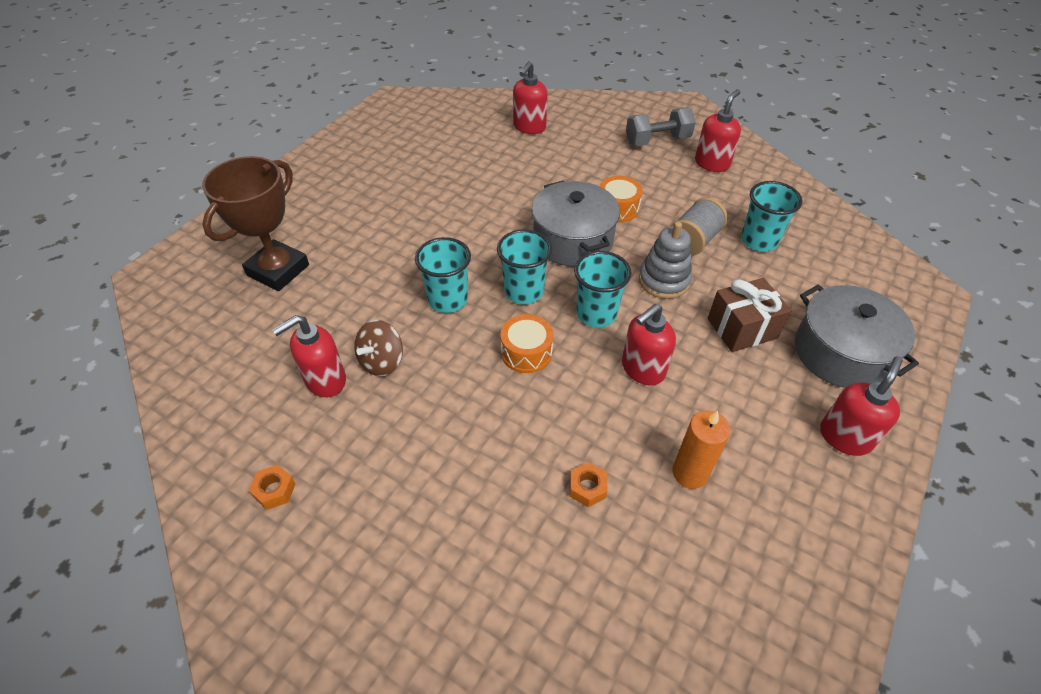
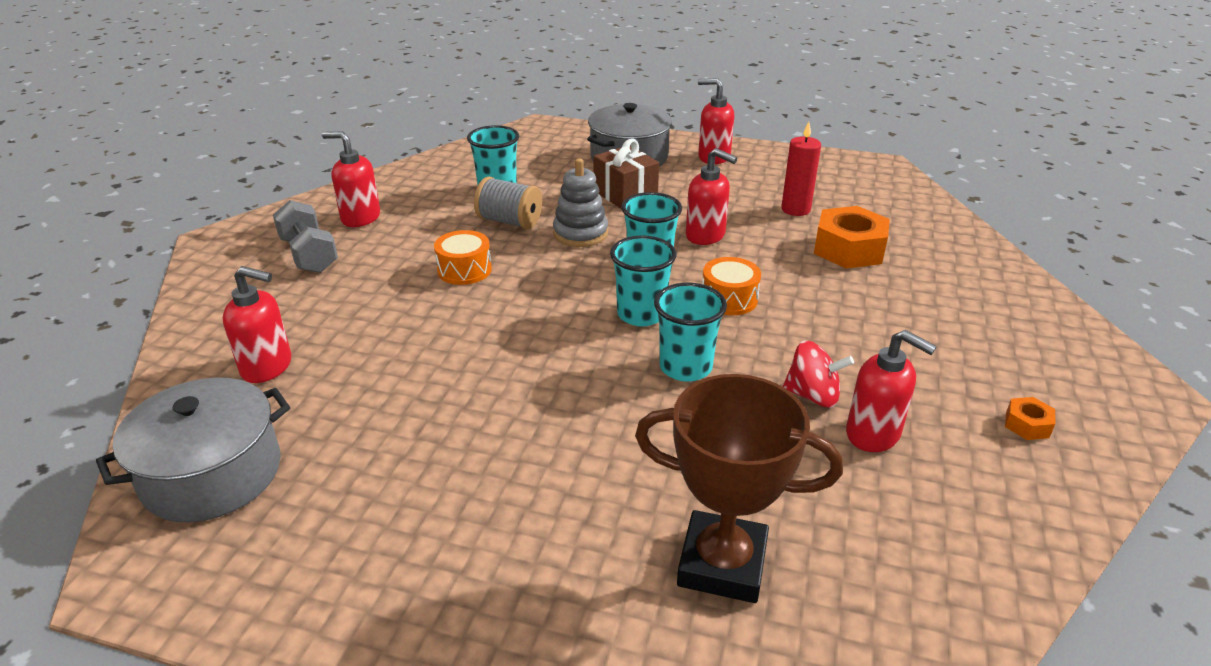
camera: 105 degrees left, 15 degrees down
brown spinning top [354,320,403,376] -> red spinning top [783,340,854,408]
grey pot [532,180,620,267] -> grey pot moved to [96,378,290,522]
orange nut [570,462,608,507] -> orange nut [814,206,890,268], size x2.13
orange candle [673,410,731,489] -> red candle [781,122,821,216]

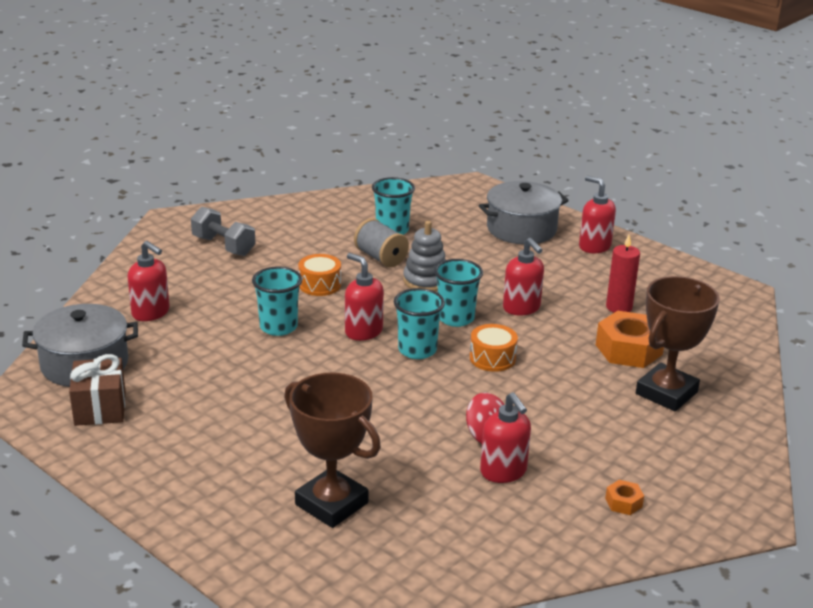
camera: 25 degrees right, 5 degrees down
grey dumbbell [273,200,338,273] -> grey dumbbell turned 45 degrees counterclockwise [191,207,256,256]
red soap dispenser [322,131,380,227] -> red soap dispenser moved to [345,253,384,341]
brown gift [593,139,659,209] -> brown gift moved to [69,354,125,426]
turquoise cup [654,283,727,382] -> turquoise cup moved to [252,266,302,336]
none -> brown trophy [636,276,720,411]

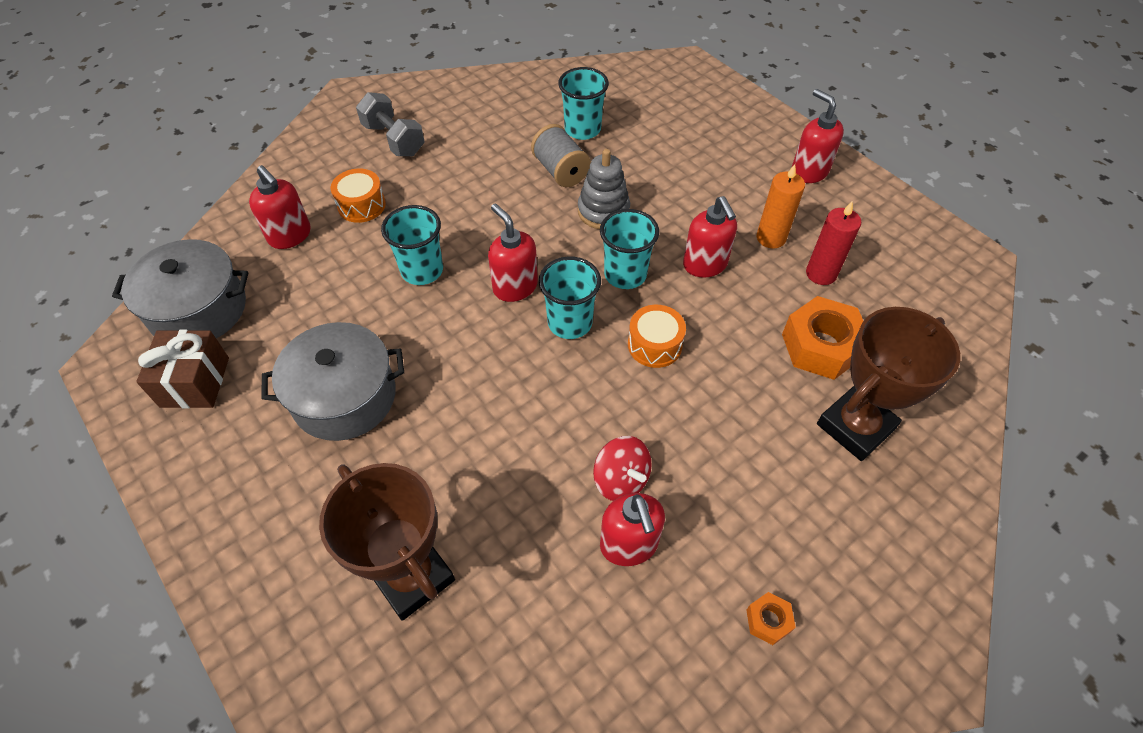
camera: 10 degrees right, 25 degrees up
orange drum [298,254,341,296] -> orange drum moved to [331,168,386,223]
grey pot [479,181,569,245] -> grey pot moved to [262,322,404,441]
none -> orange candle [756,164,805,248]

